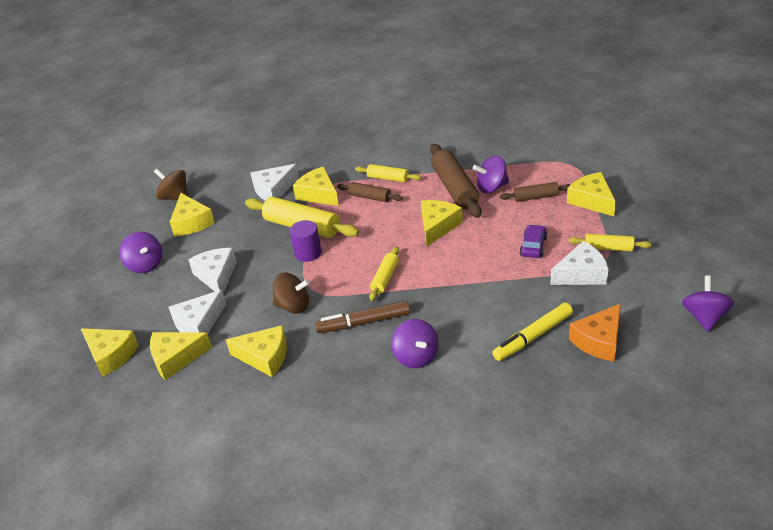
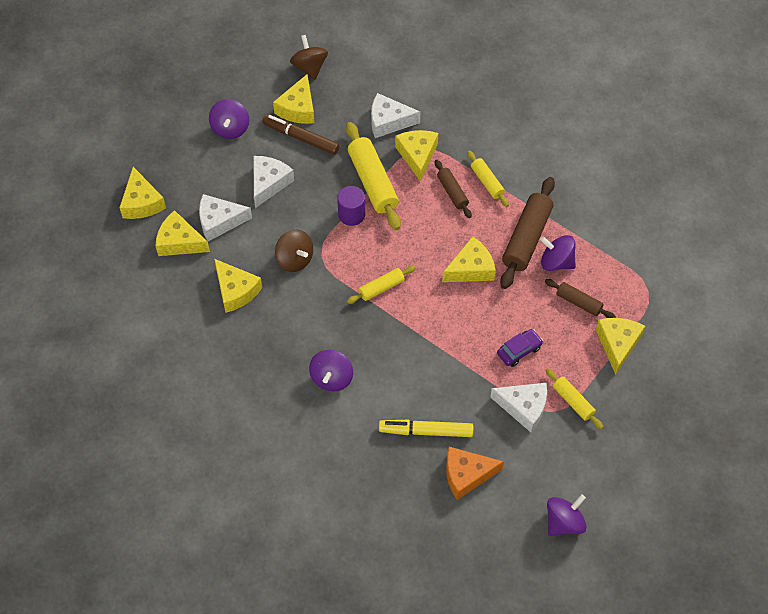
camera: 35 degrees right, 20 degrees up
brown marker [315,300,410,333] -> brown marker moved to [263,114,340,155]

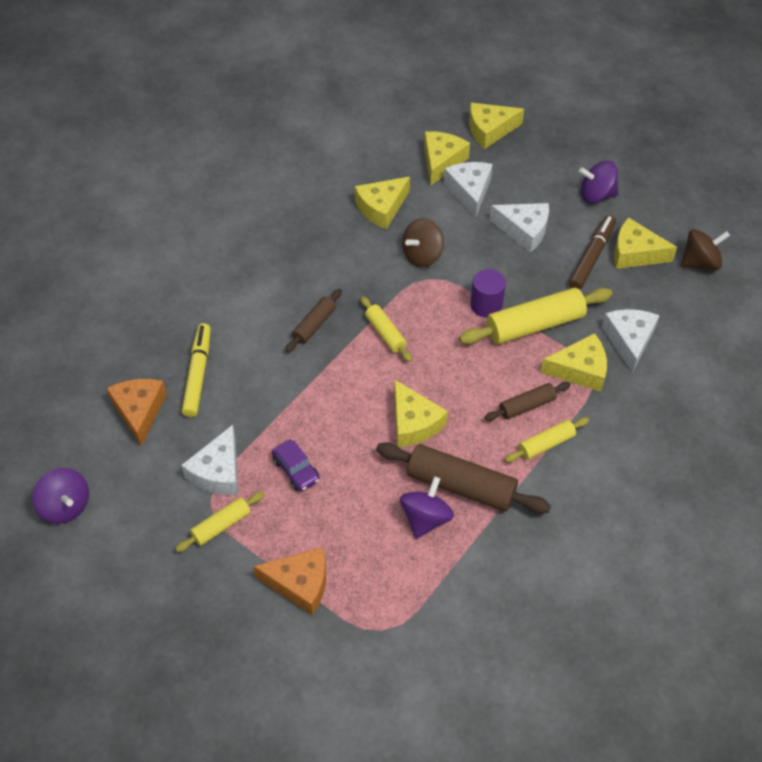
camera: 90 degrees right, 5 degrees down
purple spinning top [309,350,353,391] -> none
brown rolling pin [545,279,615,318] -> brown rolling pin moved to [286,289,342,352]
yellow cheese [596,318,645,375] -> orange cheese [253,547,326,615]

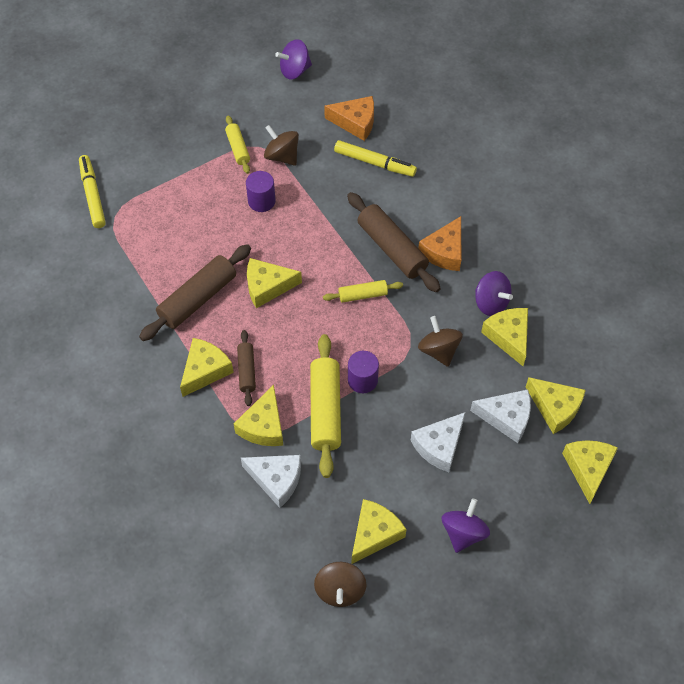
camera: 110 degrees right, 5 degrees up
white cheese [181,425,238,495] -> brown spinning top [264,125,299,166]
orange cheese [253,547,326,615] -> orange cheese moved to [418,216,461,271]
purple car [272,440,320,492] -> purple cylinder [246,171,276,212]
brown rolling pin [286,289,342,352] -> brown rolling pin [347,192,441,292], size x1.80
purple spinning top [400,476,454,539] -> purple spinning top moved to [475,271,513,316]
yellow rolling pin [505,417,589,462] -> yellow cheese [180,338,234,397]
brown marker [569,215,616,290] -> none
none -> yellow marker [79,155,106,228]

